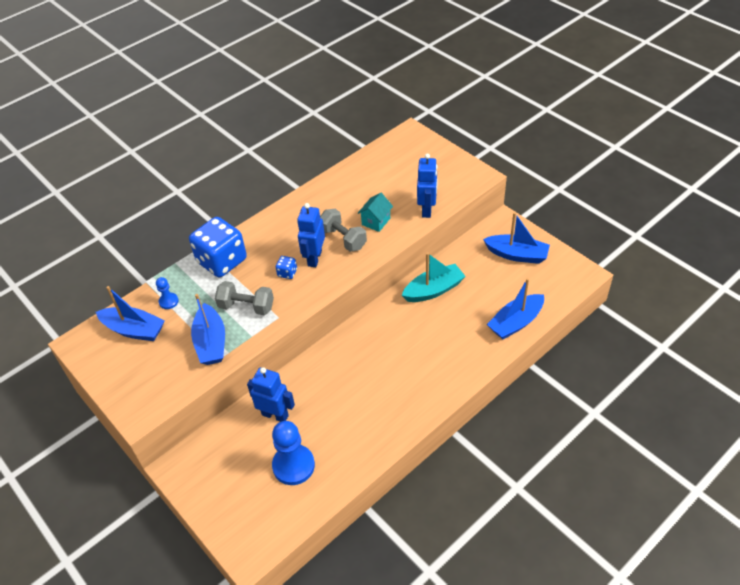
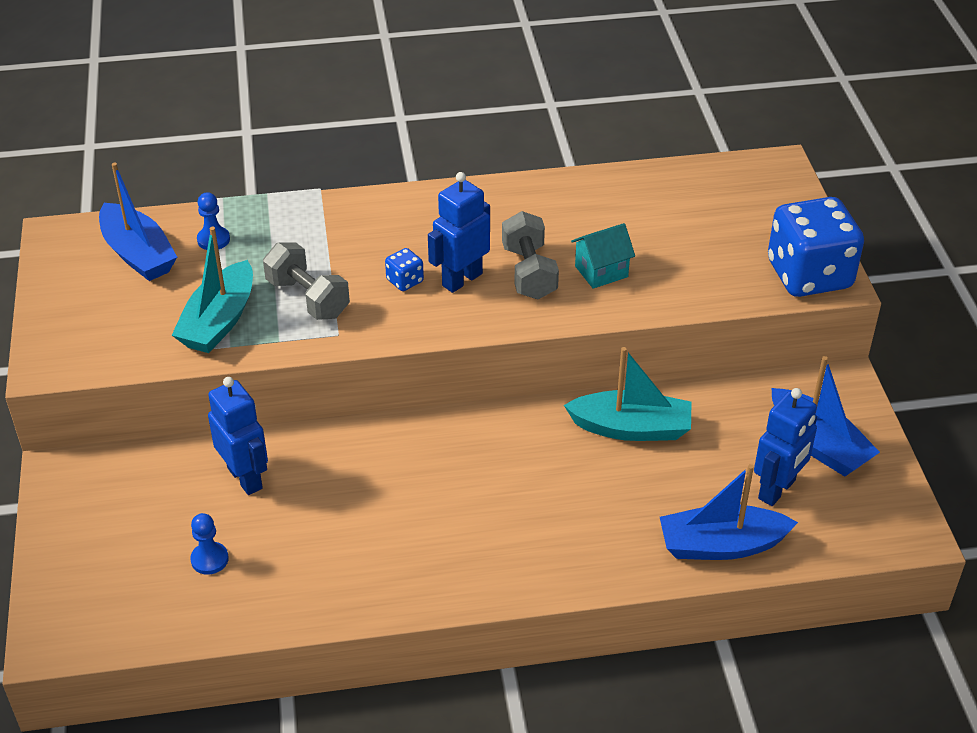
camera: 30 degrees right, 5 degrees down
blue dice [189,217,247,277] -> blue dice moved to [768,197,864,297]
blue boat [191,294,225,365] -> turquoise boat [172,227,253,353]
blue pawn [272,421,315,485] -> blue pawn [190,513,229,575], size x0.51
blue robot [417,154,438,218] -> blue robot moved to [754,388,817,506]

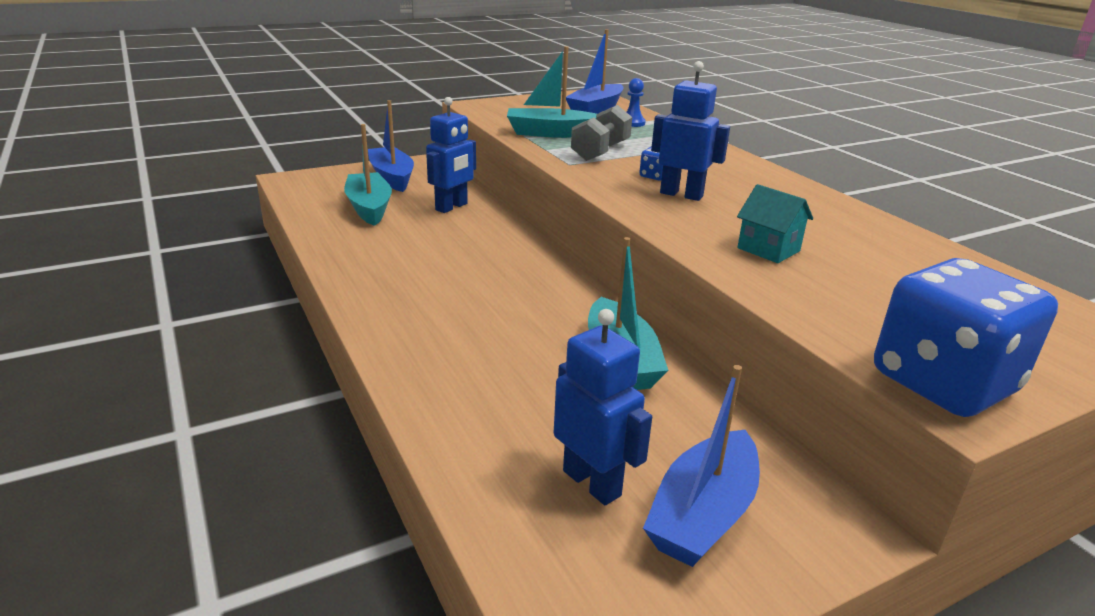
camera: 70 degrees right, 15 degrees down
blue pawn [190,513,229,575] -> turquoise boat [344,124,392,226]
grey dumbbell [502,211,559,300] -> none
blue boat [660,464,798,560] -> blue boat moved to [368,100,414,192]
blue robot [754,388,817,506] -> blue robot turned 150 degrees counterclockwise [554,309,652,505]

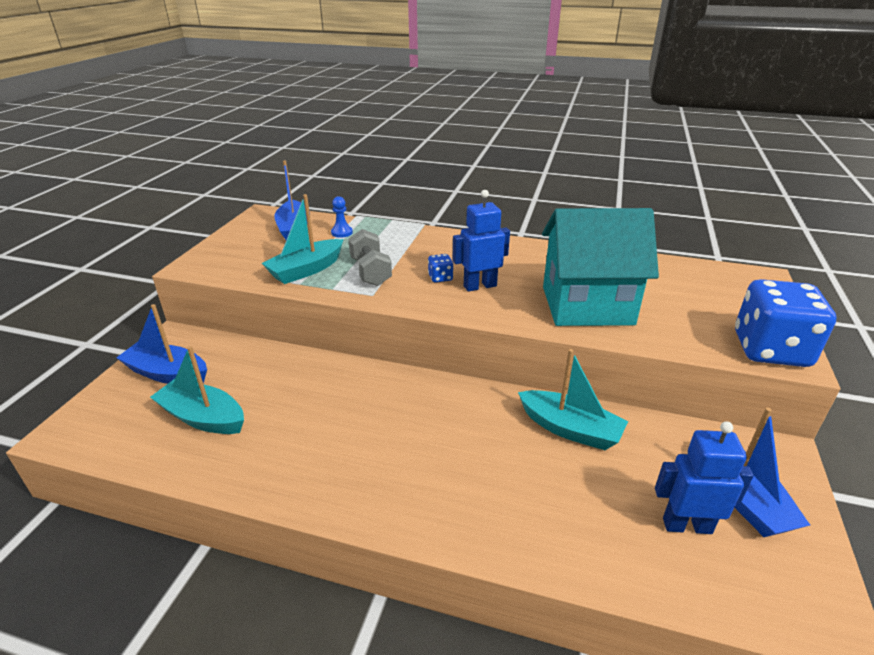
camera: 45 degrees left, 5 degrees up
blue robot [426,97,476,213] -> none
turquoise house [737,184,813,263] -> turquoise house [542,208,659,326], size x2.39

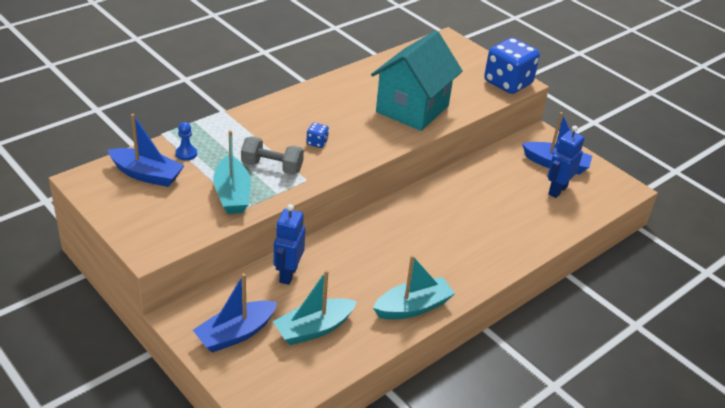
camera: 60 degrees left, 5 degrees up
blue robot [453,190,510,292] -> blue robot moved to [274,204,305,285]
turquoise boat [518,349,628,450] -> turquoise boat moved to [373,255,455,319]

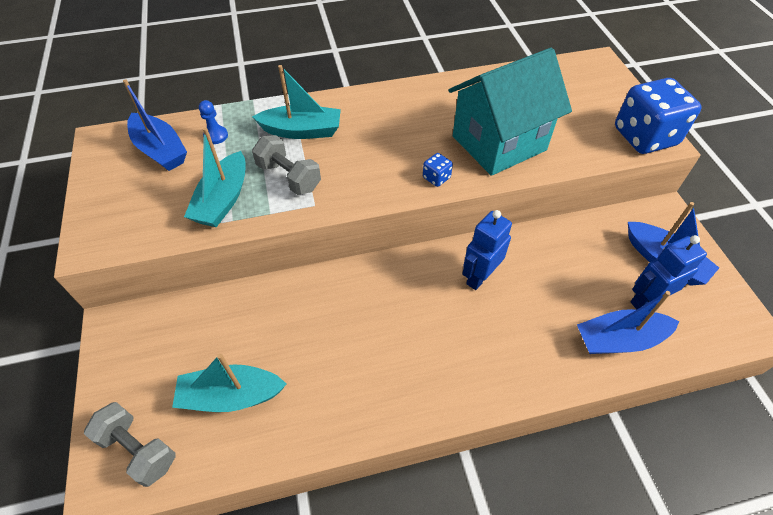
camera: 30 degrees right, 15 degrees up
blue boat [193,273,277,353] -> blue boat moved to [577,291,679,354]
blue robot [274,204,305,285] -> blue robot moved to [462,210,512,290]
blue dice [306,123,329,148] -> blue dice moved to [423,153,453,187]
turquoise boat [373,255,455,319] -> turquoise boat moved to [252,65,341,139]
none -> grey dumbbell [84,402,176,487]

